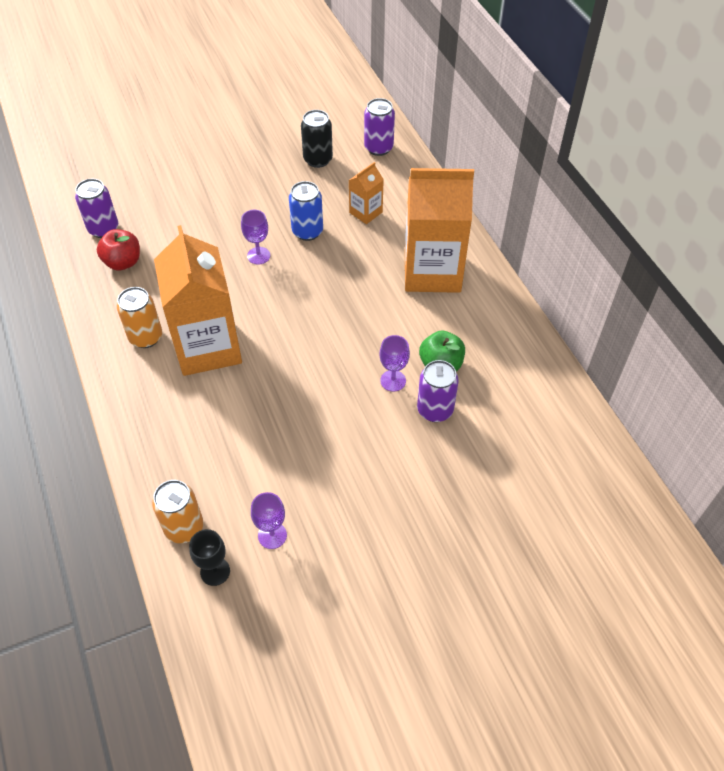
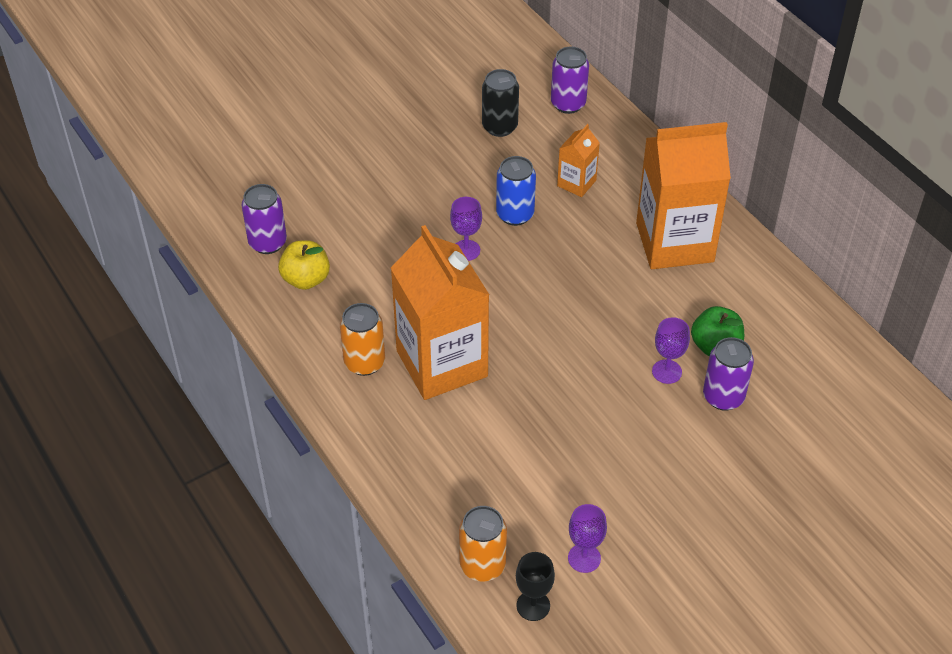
camera: 10 degrees left, 5 degrees down
red apple [97,229,140,271] -> yellow apple [278,240,330,290]

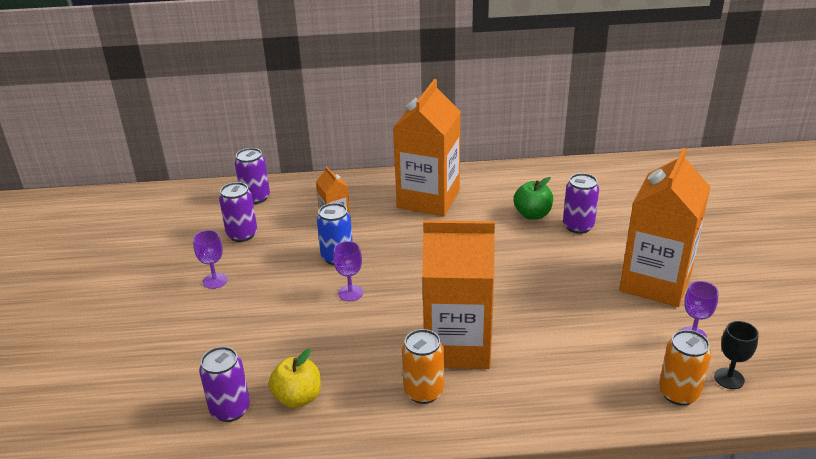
camera: 60 degrees left, 15 degrees down
black can [482,69,519,137] -> purple can [219,182,257,242]
purple goblet [652,317,690,384] -> purple goblet moved to [193,230,228,289]
none -> orange carton [619,148,710,307]

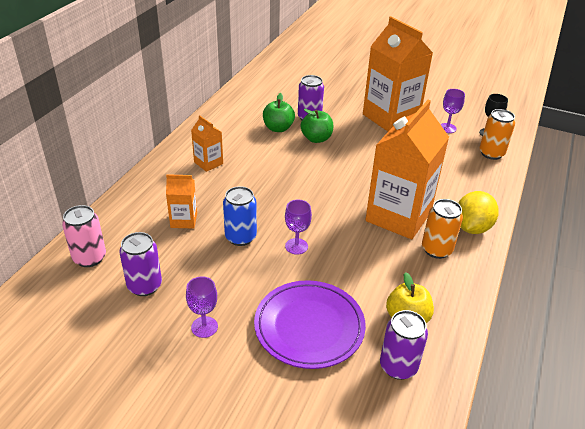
camera: 65 degrees left, 5 degrees up
purple can [235,148,270,204] -> pink can [62,205,106,267]
orange carton [393,79,461,216] -> orange carton [191,115,223,172], size x0.46
none -> purple plate [254,280,366,369]
none -> green apple [301,109,333,143]
none -> yellow lemon [458,191,499,234]

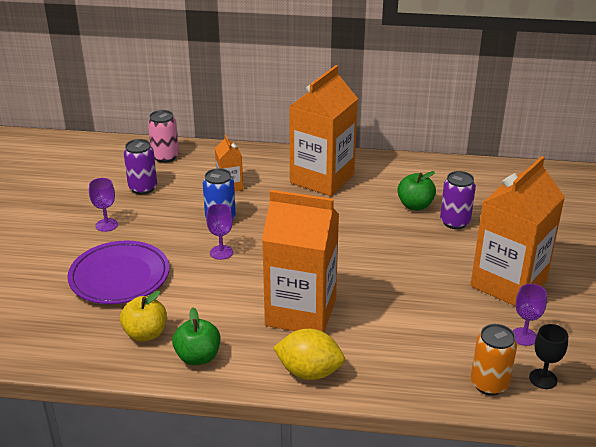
camera: 75 degrees right, 5 degrees down
orange carton [191,115,223,172] -> orange carton [289,65,358,196], size x2.18
green apple [301,109,333,143] -> green apple moved to [172,307,220,365]
purple can [380,310,428,380] -> none
orange can [422,199,463,259] -> none

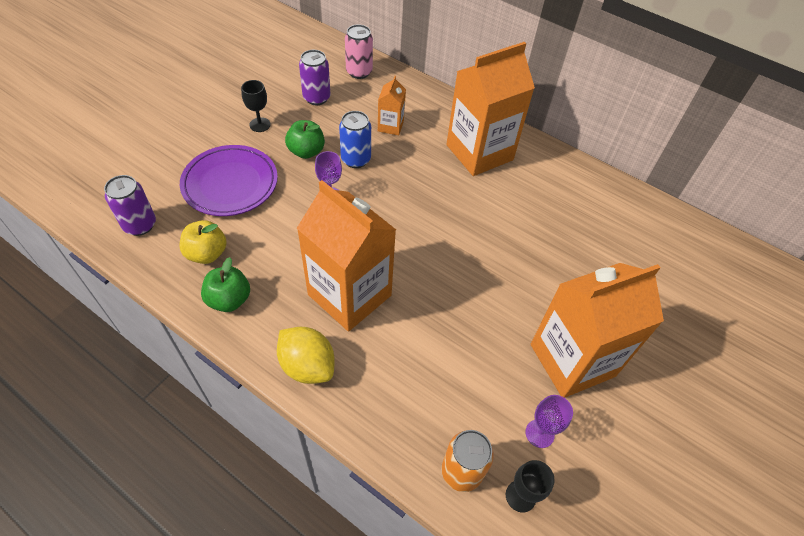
camera: 25 degrees right, 20 degrees up
purple goblet [89,178,118,232] -> black goblet [241,80,271,132]
green apple [397,171,436,210] -> green apple moved to [285,120,325,159]
purple can [440,171,476,229] -> purple can moved to [104,175,156,236]

